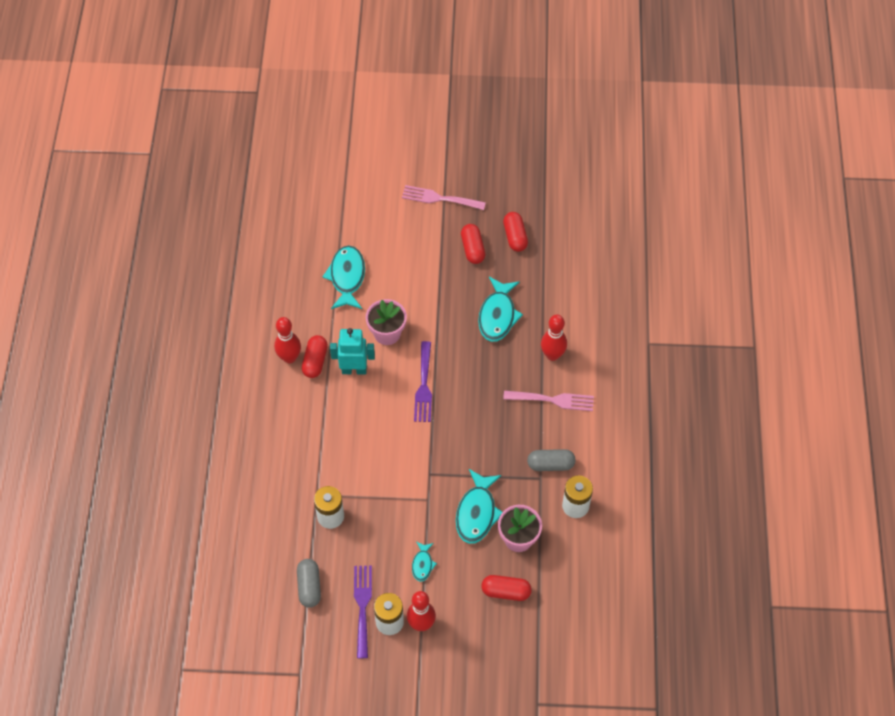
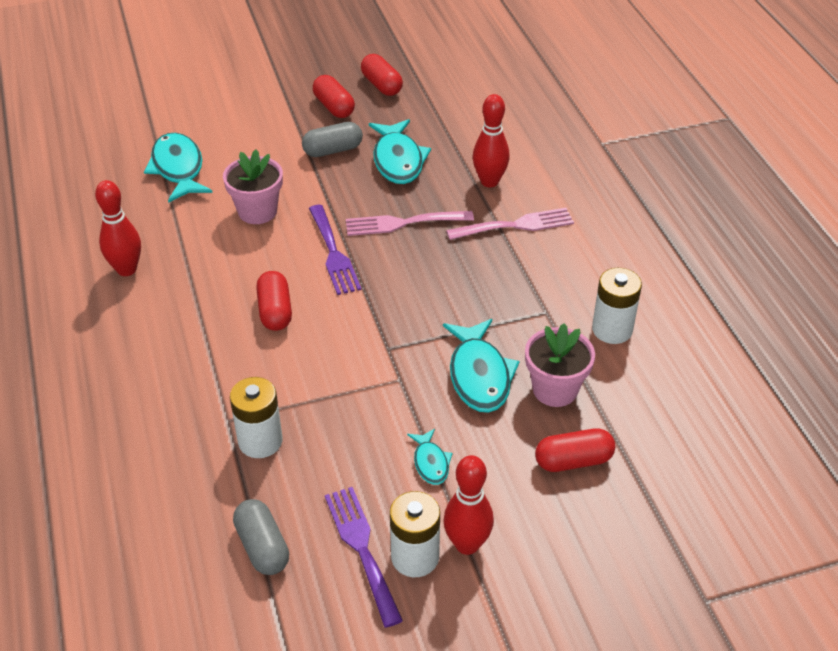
camera: 20 degrees left, 15 degrees down
red capsule [302,335,328,378] -> red capsule moved to [256,271,292,331]
turquoise robot [330,328,375,375] -> none
pink fork [402,185,486,210] -> pink fork moved to [346,211,474,236]
grey capsule [527,449,576,471] -> grey capsule moved to [302,122,363,157]

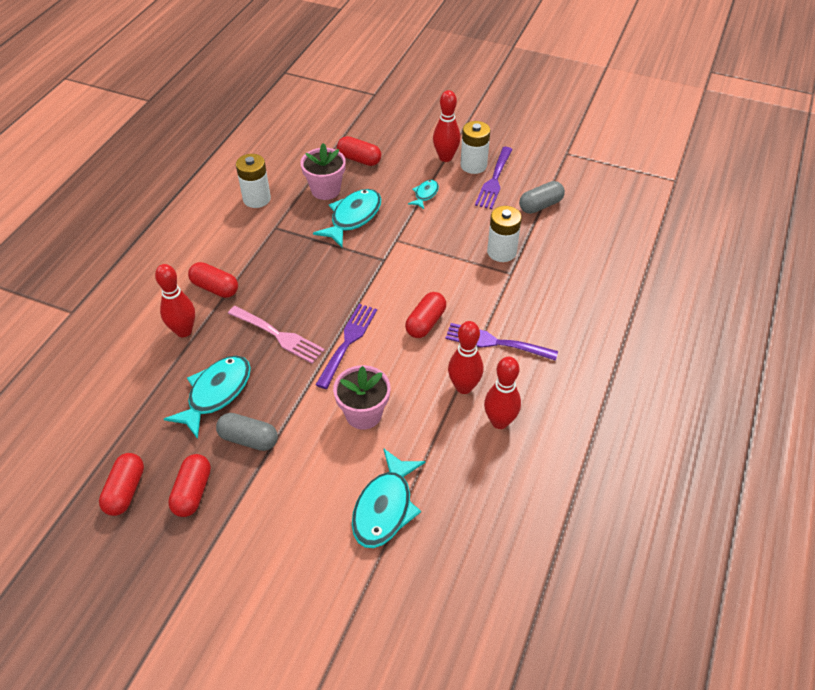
camera: 140 degrees left, 5 degrees up
grey capsule [233,499,289,575] -> grey capsule turned 45 degrees clockwise [519,181,565,214]
pink fork [446,208,574,240] -> red capsule [188,262,238,298]
none -> purple fork [445,323,558,361]
none -> red bowling pin [448,321,483,394]

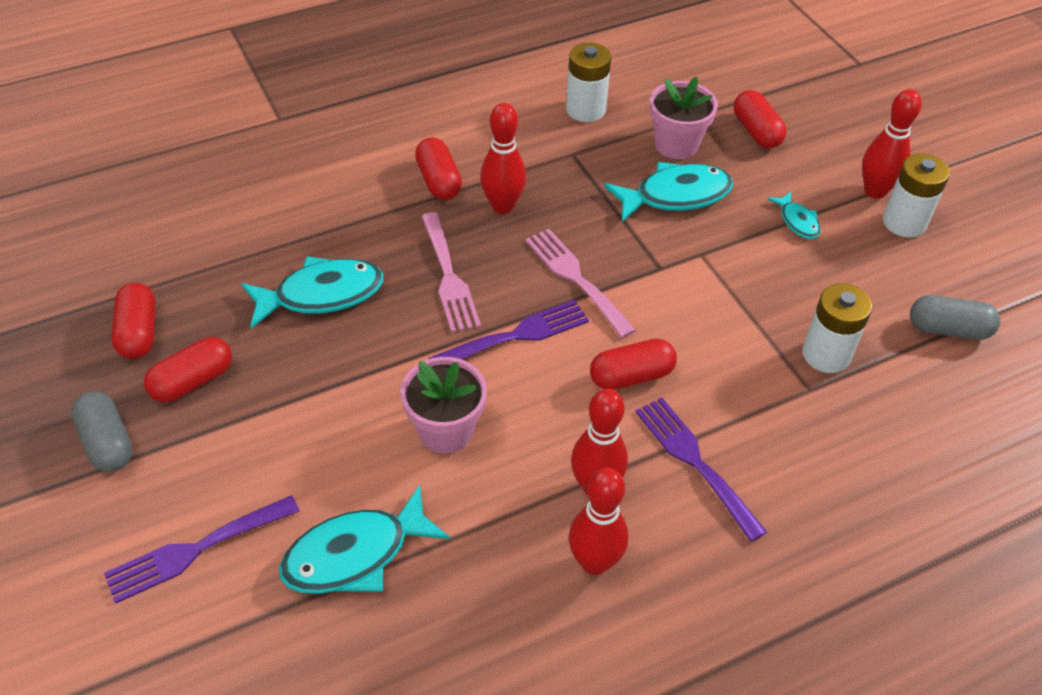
camera: 40 degrees right, 0 degrees up
red capsule [99,453,144,516] -> red capsule turned 60 degrees counterclockwise [112,283,155,359]
red bowling pin [155,264,195,337] -> red bowling pin moved to [480,103,526,214]
grey capsule [216,413,278,451] -> grey capsule moved to [71,391,132,472]
turquoise fish [408,180,439,209] -> turquoise fish turned 90 degrees clockwise [767,192,821,239]
purple fork [475,147,513,209] -> purple fork moved to [104,495,300,604]
none -> pink fork [525,229,636,338]

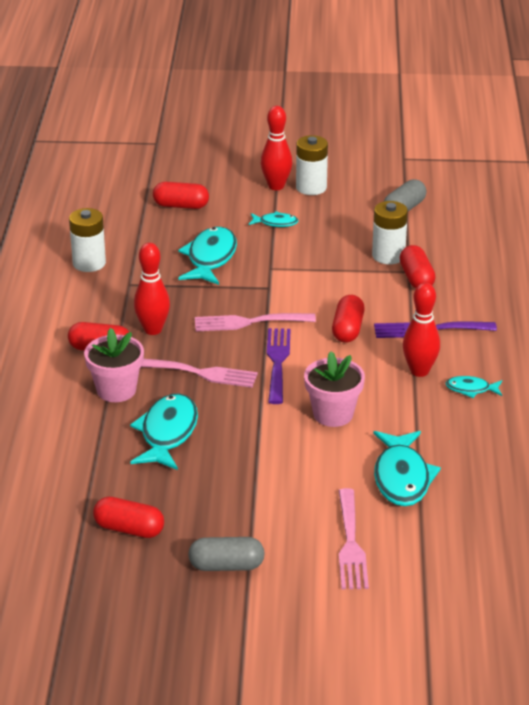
camera: 60 degrees left, 15 degrees down
purple fork [104,495,300,604] -> pink fork [339,488,369,589]
red capsule [144,337,232,402] -> red capsule moved to [400,245,436,289]
red bowling pin [569,468,628,575] -> turquoise fish [445,376,502,398]
pink flower pot [649,77,718,159] -> pink flower pot moved to [84,328,144,402]

